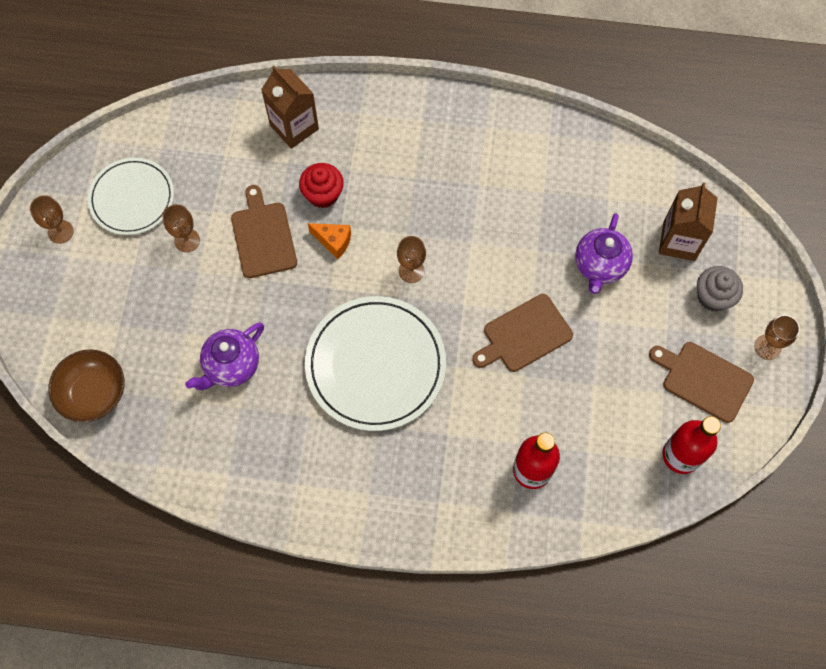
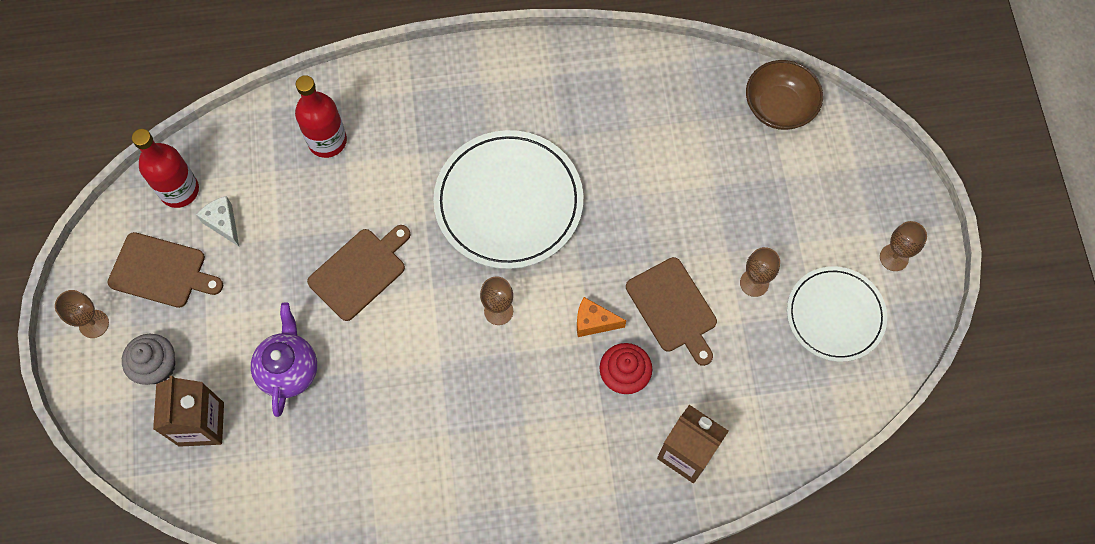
camera: 165 degrees right, 0 degrees up
purple teapot [185,322,264,390] -> none
none -> white cheese [196,196,239,246]

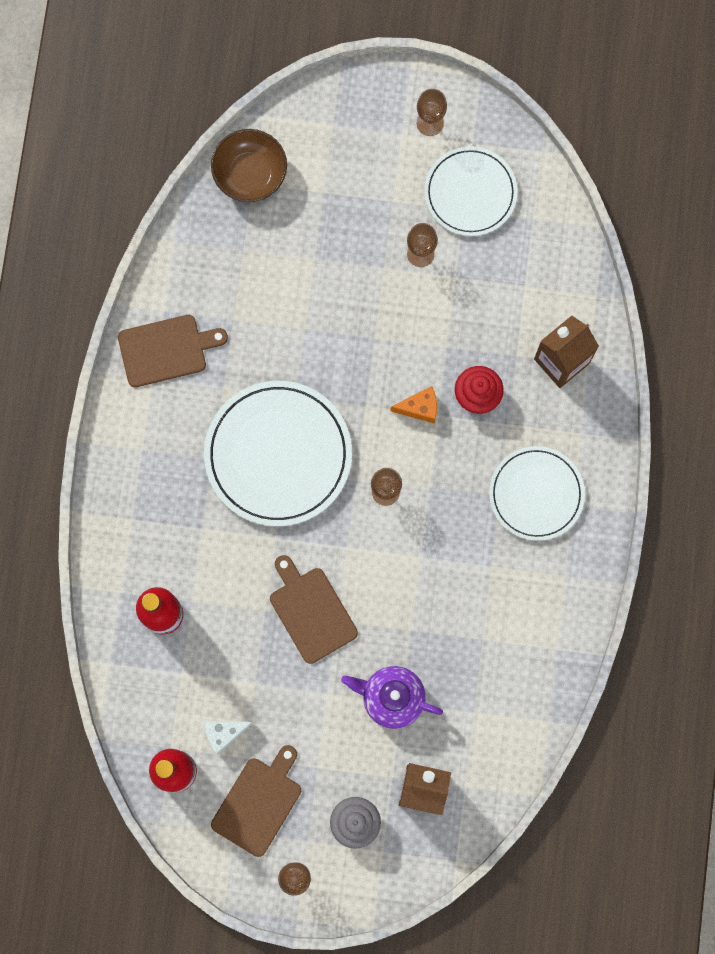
camera: 75 degrees left, 10 degrees up
orange cheese [577,297,626,337] -> orange cheese turned 120 degrees counterclockwise [390,386,437,424]
brown cutting board [626,257,717,366] -> brown cutting board moved to [118,315,228,387]
none -> white plate [489,446,585,541]

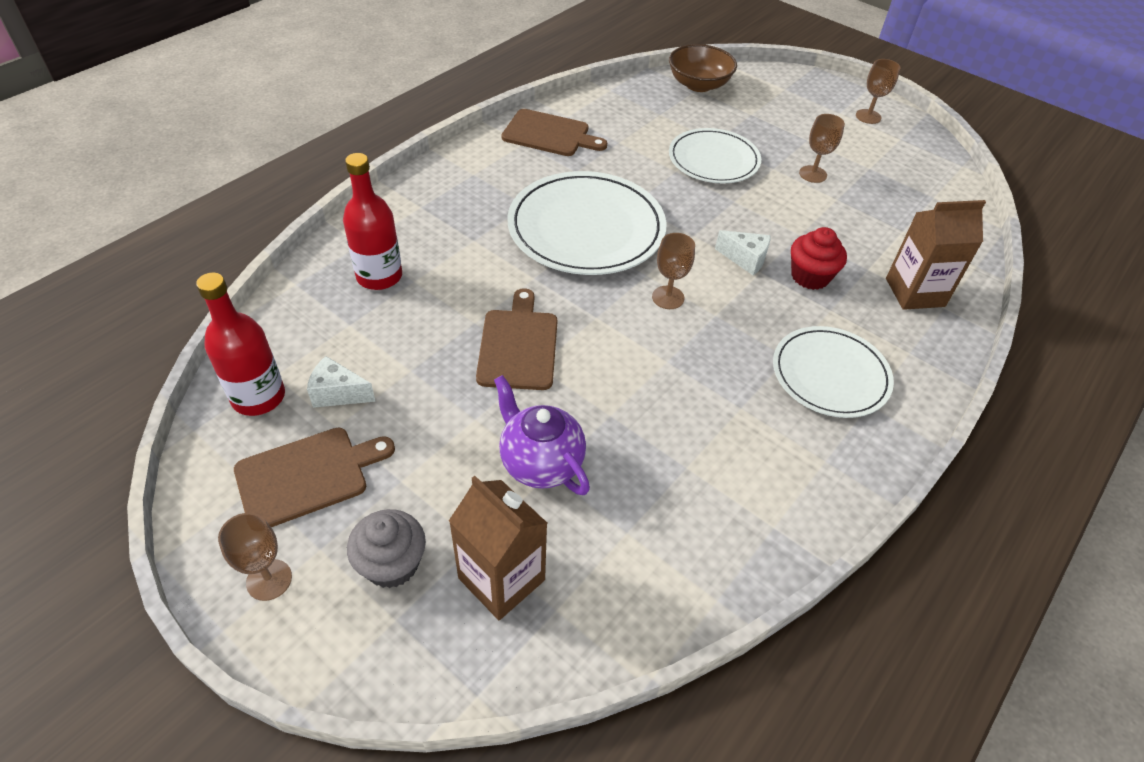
camera: 30 degrees right, 30 degrees down
orange cheese [390,386,437,424] -> white cheese [715,230,771,275]
white plate [424,146,518,236] -> white plate moved to [669,128,761,183]

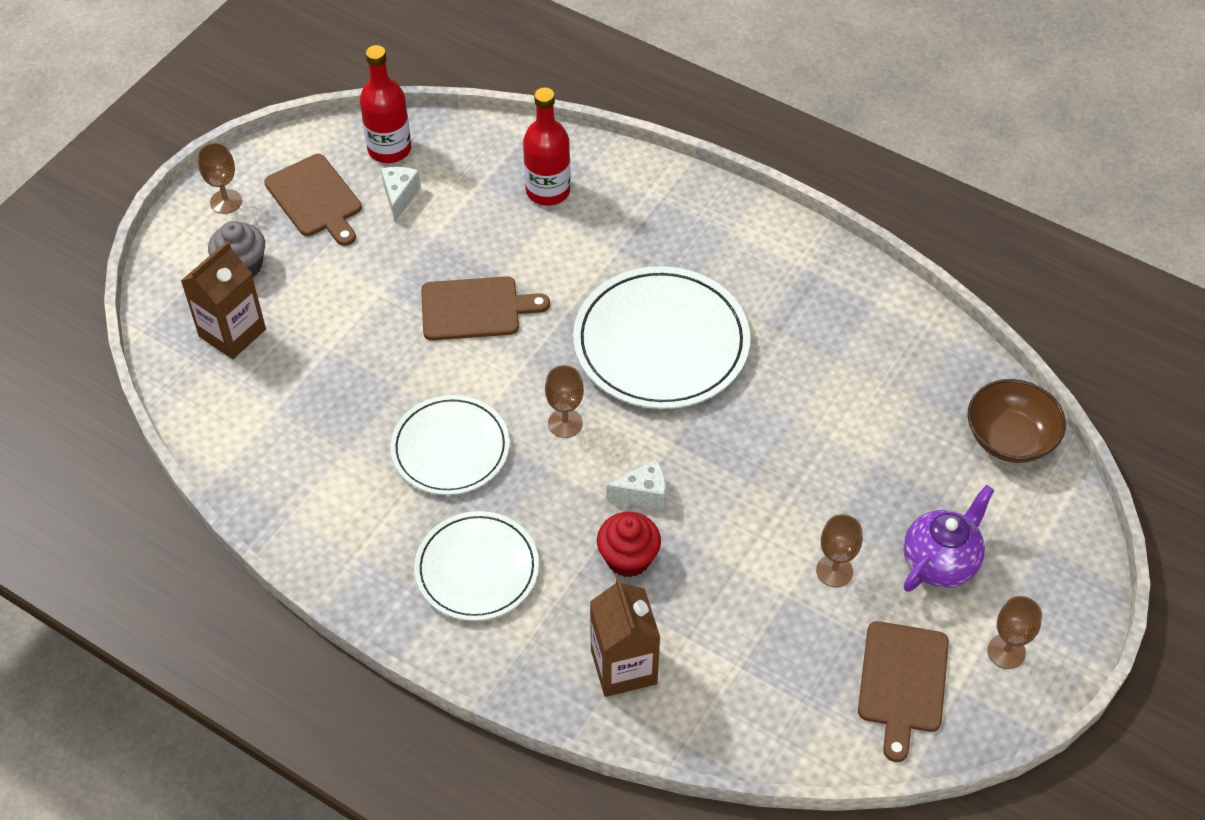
camera: 85 degrees right, 5 degrees up
purple teapot [494,375,590,495] -> purple teapot moved to [903,485,994,592]
brown cutting board [502,109,607,156] -> brown cutting board moved to [858,621,949,762]
white plate [669,128,761,183] -> white plate moved to [390,395,510,495]
white cheese [715,230,771,275] -> white cheese turned 120 degrees counterclockwise [606,459,666,509]

